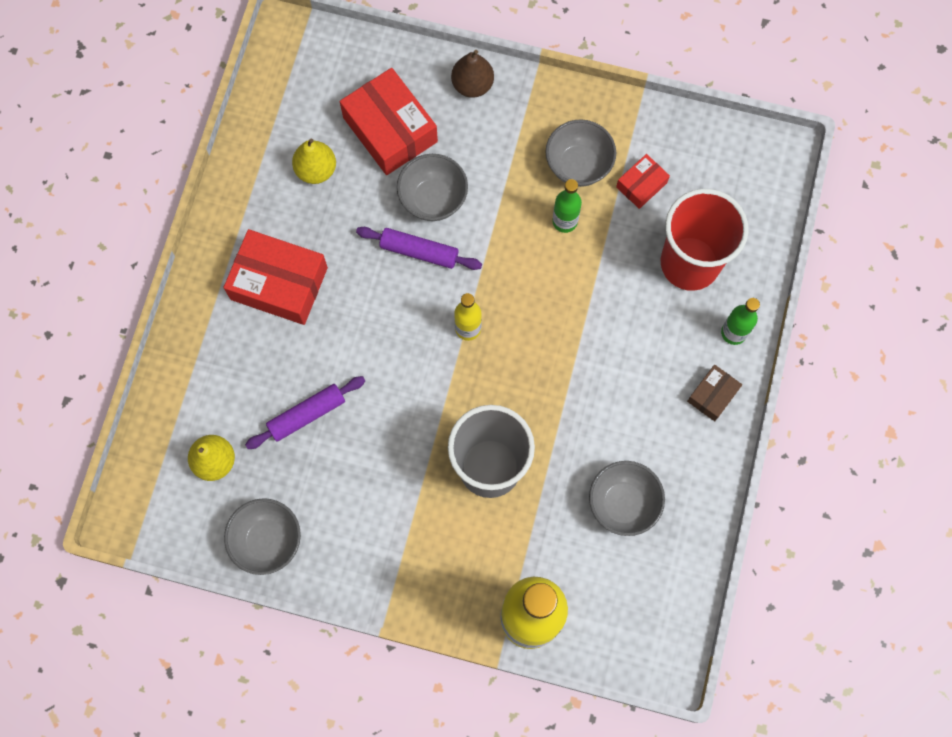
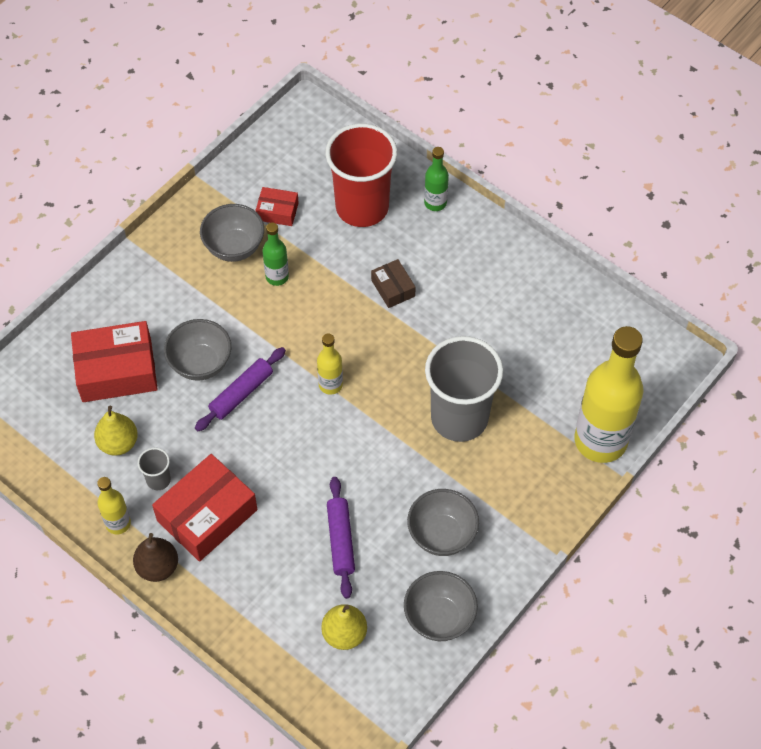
camera: 65 degrees left, 15 degrees down
brown pear [451,50,494,98] -> brown pear moved to [133,533,178,582]
grey bowl [589,461,665,536] -> grey bowl moved to [407,489,479,556]
red box [616,154,670,209] -> red box turned 60 degrees counterclockwise [256,187,299,226]
brown box [687,365,742,421] -> brown box moved to [371,259,416,308]
none -> yellow bottle [97,477,131,534]
none -> grey cup [138,448,171,490]

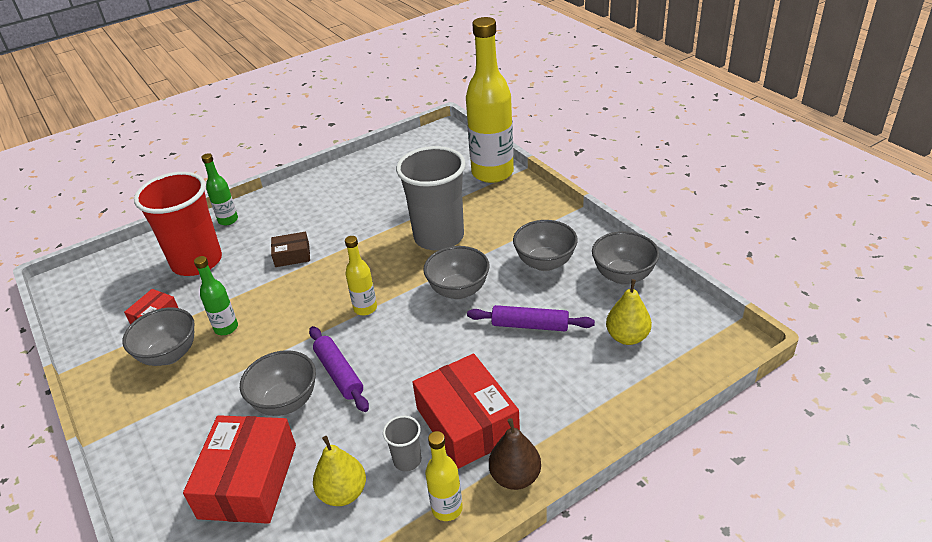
camera: 70 degrees left, 20 degrees down
none -> grey bowl [424,246,490,299]

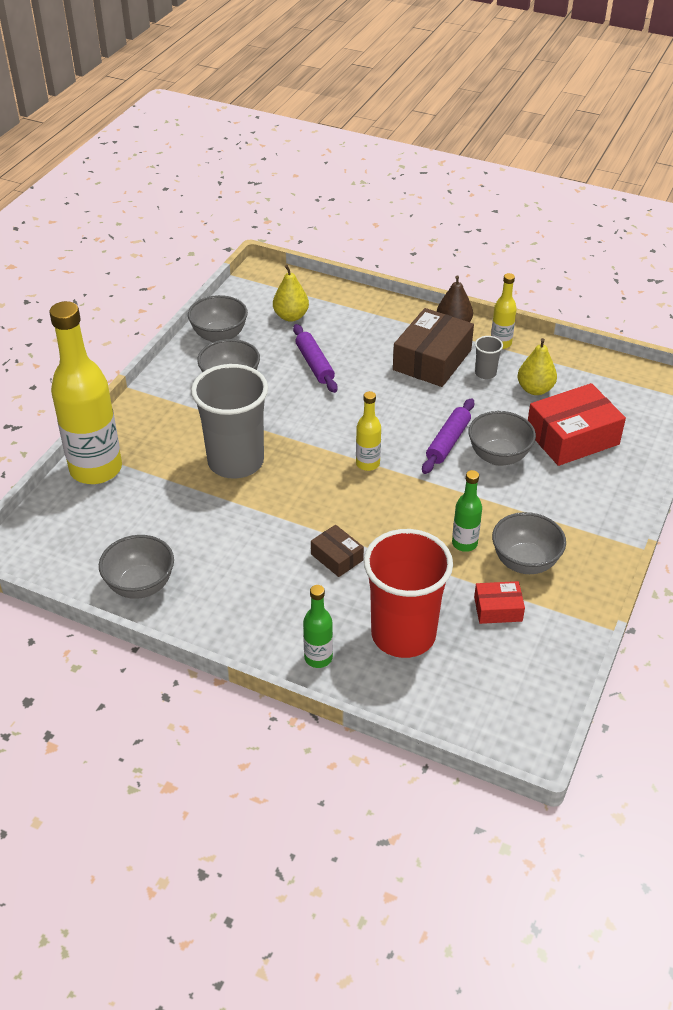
camera: 125 degrees left, 5 degrees up
red box [412,353,520,469] -> brown box [393,308,474,387]
grey bowl [424,246,490,299] -> grey bowl moved to [99,535,174,599]

